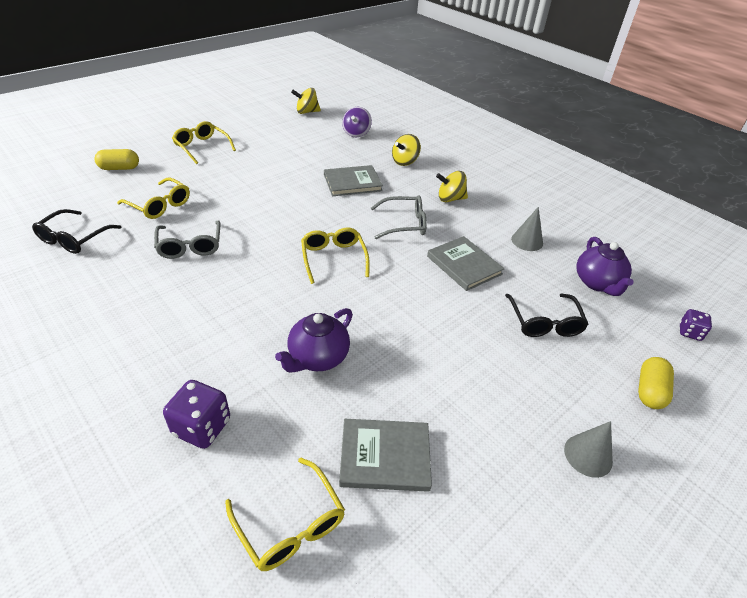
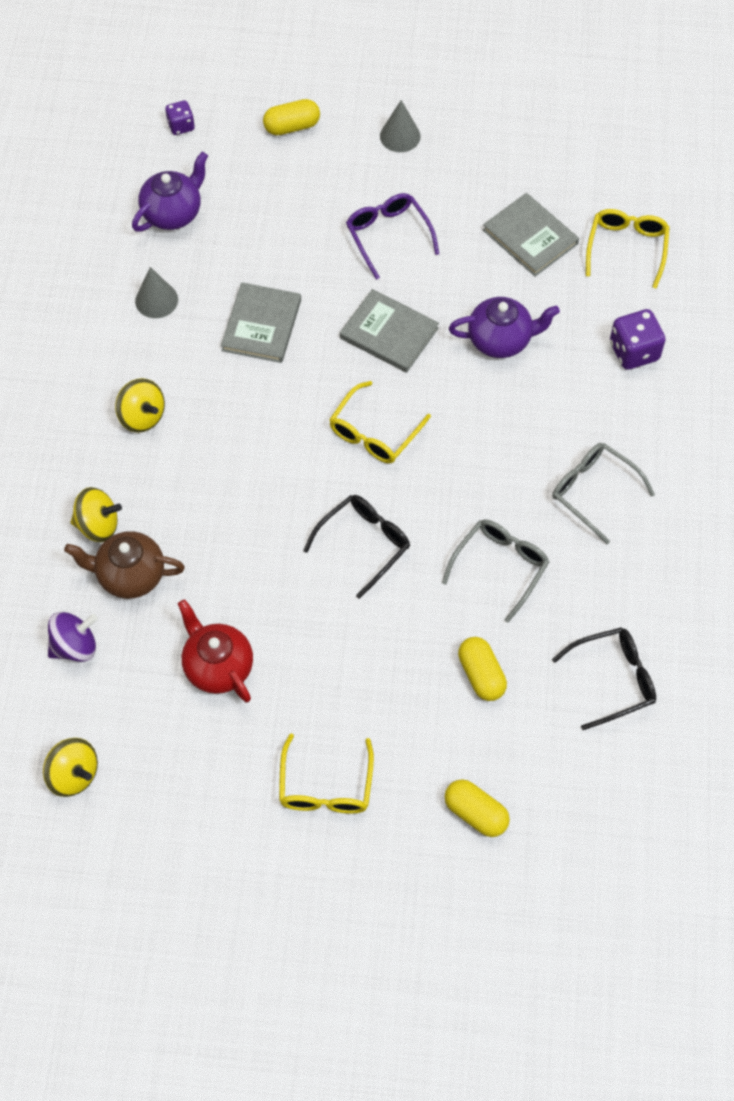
camera: 130 degrees left, 20 degrees up
yellow glasses [117,178,190,219] -> yellow capsule [458,637,507,701]
grey book [324,165,383,196] -> grey book moved to [340,289,439,373]
grey glasses [371,195,427,239] -> grey glasses moved to [552,443,655,544]
black glasses [505,293,589,337] -> black glasses moved to [303,495,410,599]
none -> brown teapot [64,531,185,599]
none -> red teapot [178,599,253,702]
none -> purple glasses [346,193,439,280]

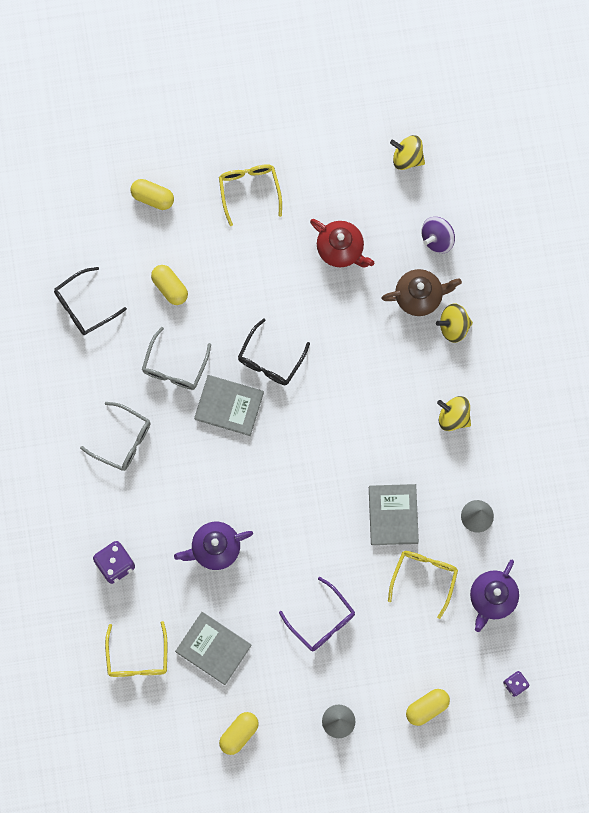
camera: 165 degrees right, 15 degrees up
yellow glasses [329,381,431,463] -> yellow glasses moved to [388,551,458,619]
grey book [340,289,439,373] -> grey book moved to [194,375,264,436]
none -> yellow capsule [219,712,259,755]

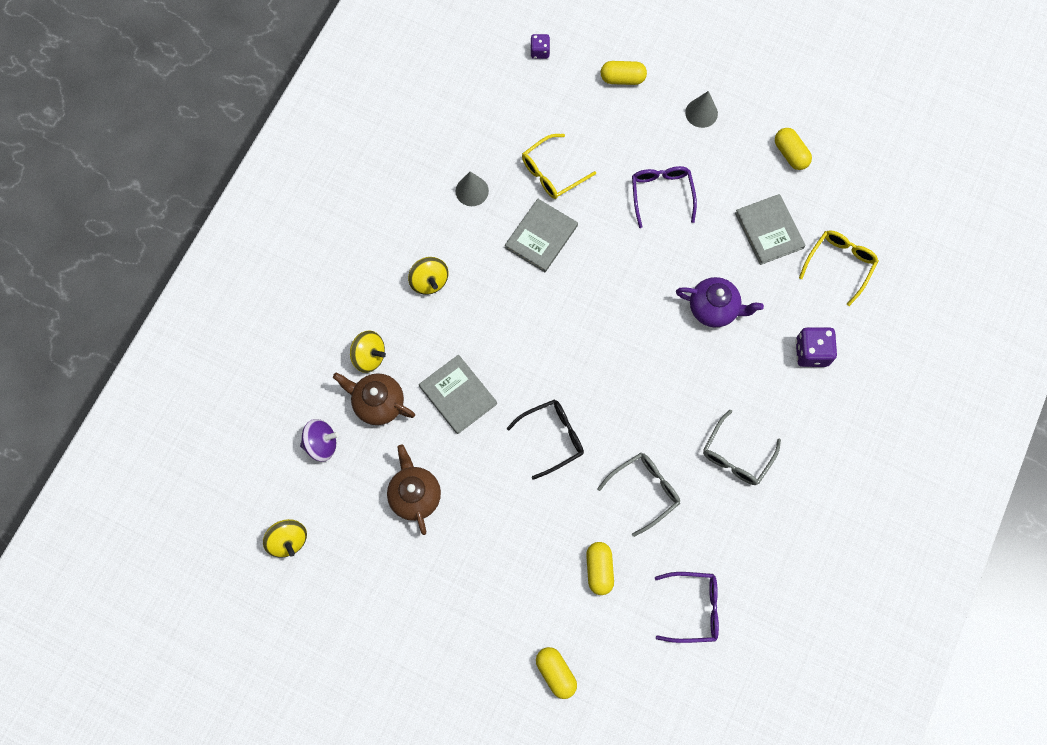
camera: 145 degrees left, 5 degrees down
black glasses [54,267,127,335] -> purple glasses [655,572,719,643]
grey glasses [80,402,150,471] -> grey glasses turned 120 degrees counterclockwise [703,409,781,485]
grey book [194,375,264,436] -> grey book moved to [419,355,497,434]
yellow glasses [219,164,282,226] -> none
yellow capsule [219,712,259,755] -> yellow capsule turned 75 degrees clockwise [775,128,812,170]
red teapot [310,219,374,268] -> brown teapot [387,445,441,535]
purple teapot [470,560,519,632] -> none

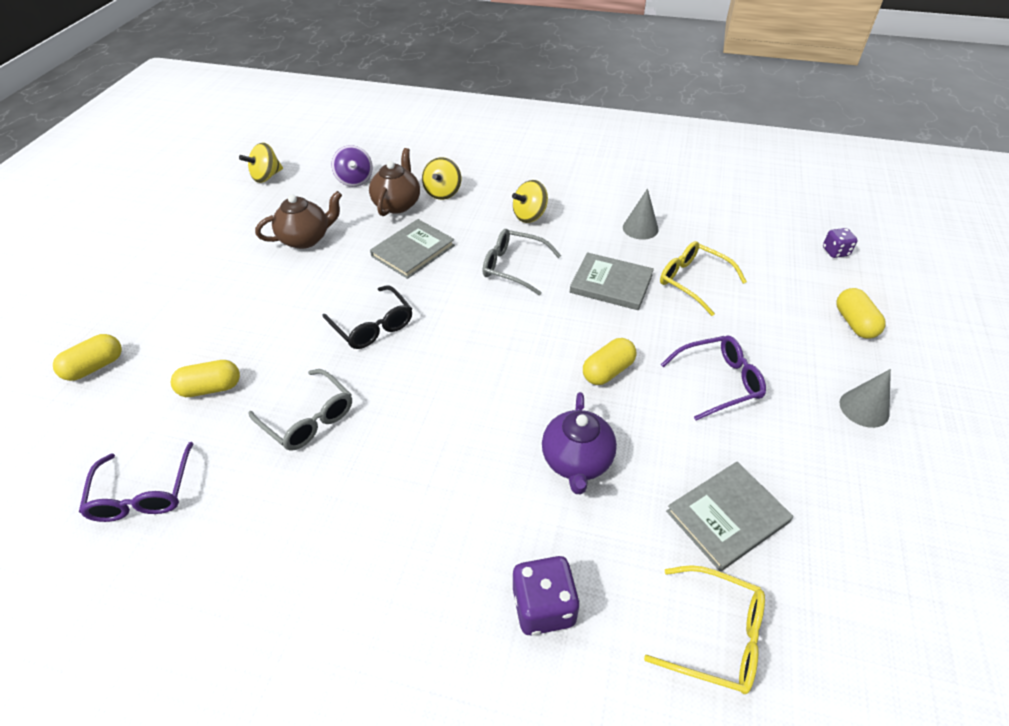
camera: 80 degrees right, 25 degrees down
grey glasses [703,409,781,485] -> grey glasses moved to [483,229,561,296]
yellow capsule [775,128,812,170] -> yellow capsule moved to [583,338,636,385]

